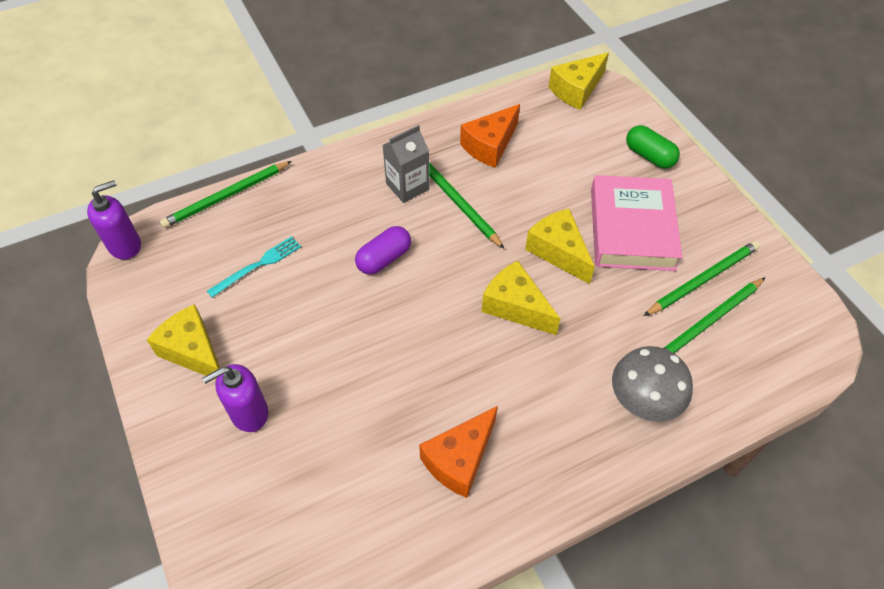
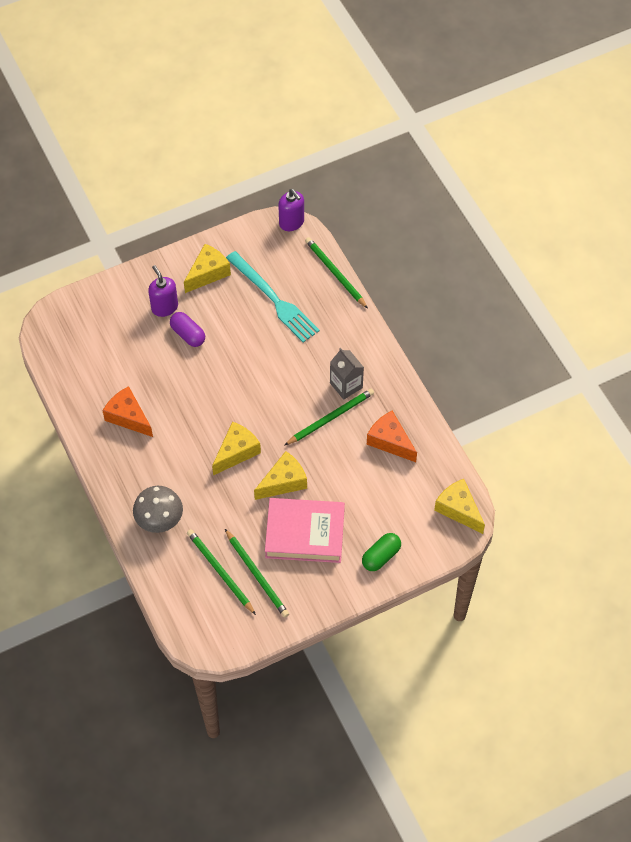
camera: 90 degrees right, 5 degrees up
turquoise fork [207,236,301,298] -> turquoise fork [226,251,319,343], size x1.84
purple capsule [355,226,411,275] -> purple capsule moved to [170,312,205,347]

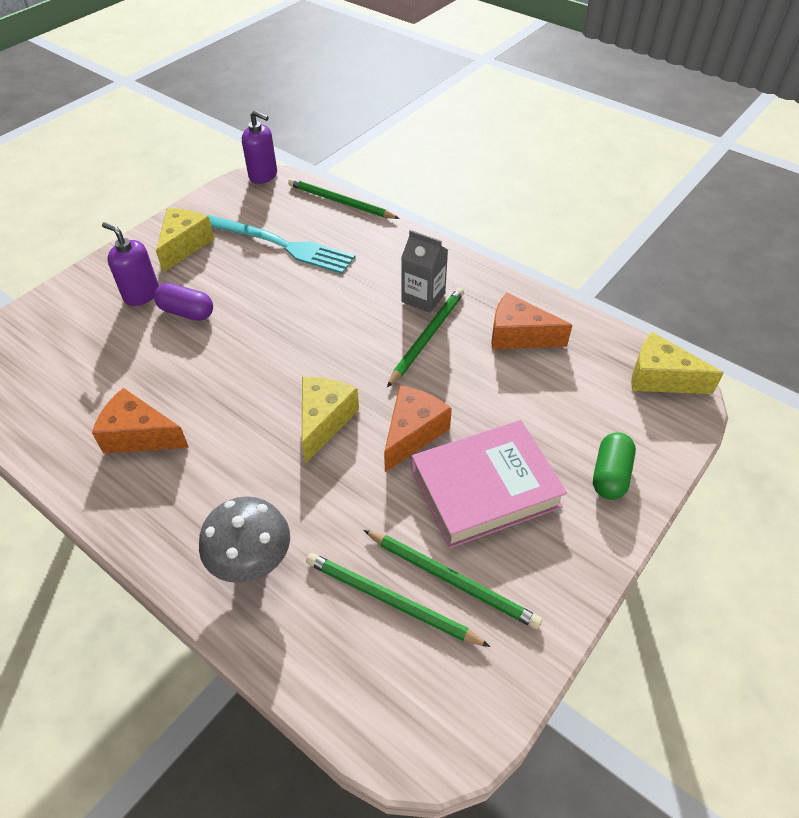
camera: 25 degrees left, 10 degrees down
yellow cheese [254,451,307,500] -> orange cheese [384,385,452,472]

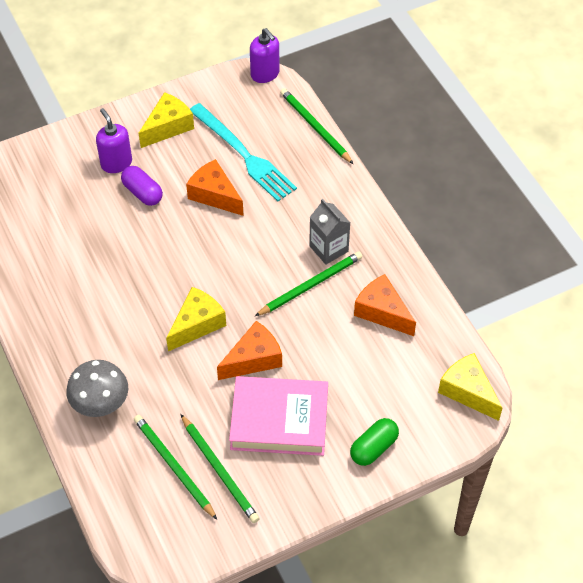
camera: 25 degrees right, 5 degrees up
orange cheese [92,388,189,453] -> orange cheese moved to [186,159,244,216]

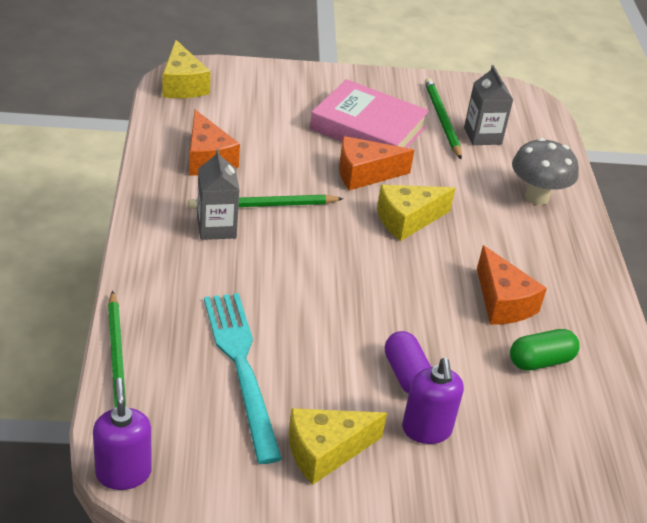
camera: 160 degrees left, 15 degrees down
green pencil [134,415,217,520] -> grey carton [464,65,513,145]
orange cheese [186,159,244,216] -> orange cheese moved to [477,245,547,325]
green capsule [350,418,399,466] -> green capsule moved to [510,329,580,371]

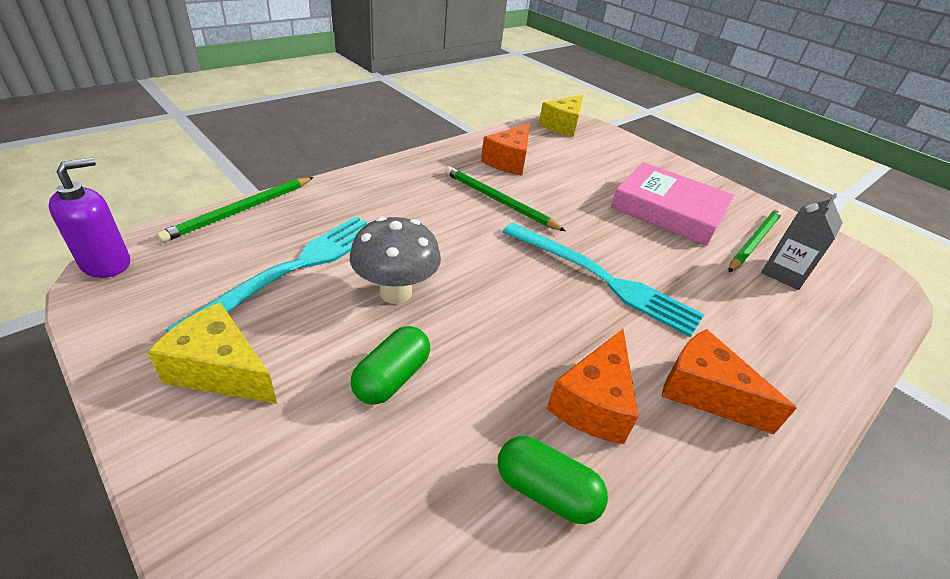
camera: 50 degrees right, 0 degrees up
grey carton [197,149,240,240] -> none
pink book [310,79,429,148] -> pink book turned 45 degrees counterclockwise [611,162,734,246]
orange cheese [339,136,414,190] -> orange cheese moved to [661,329,797,434]
yellow cheese [377,185,455,241] -> turquoise fork [502,223,704,337]
purple capsule [385,331,431,394] -> green capsule [351,326,430,405]
purple soap dispenser [402,358,464,444] -> none
grey mushroom [512,138,579,205] -> grey mushroom moved to [350,216,441,304]

